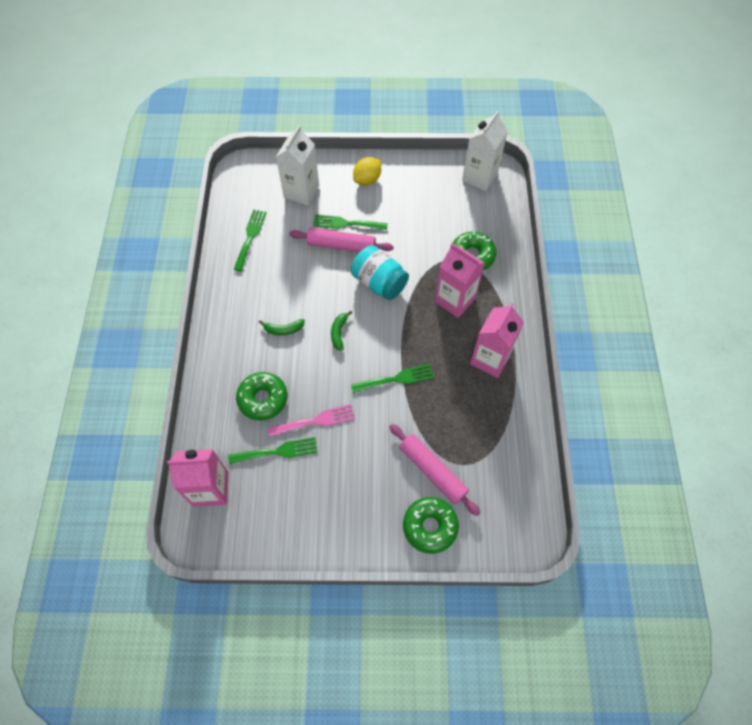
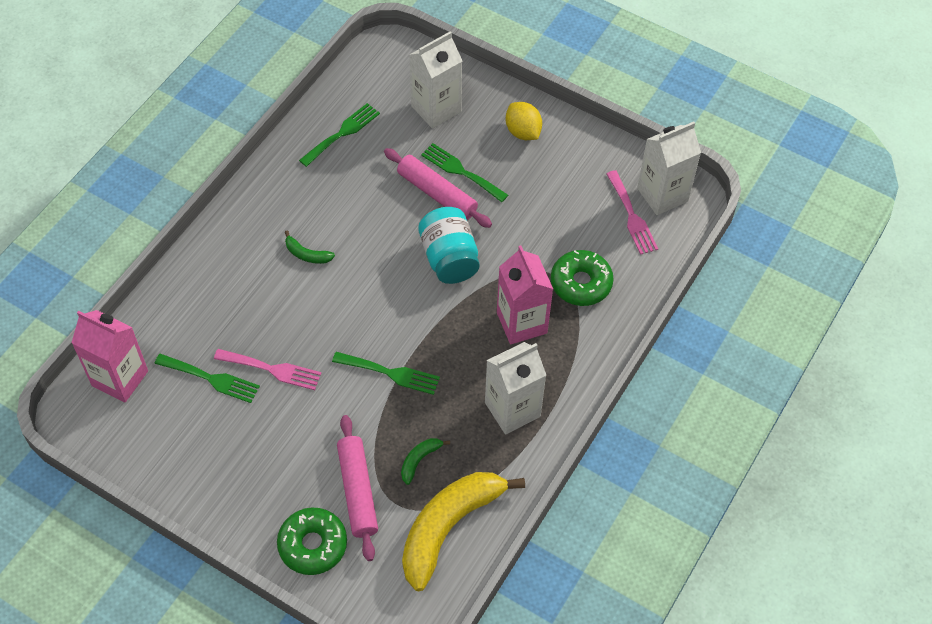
camera: 30 degrees right, 5 degrees down
green donut [236,372,287,420] -> none
green banana [331,311,353,351] -> green banana moved to [401,438,450,485]
yellow lemon [353,157,381,185] -> yellow lemon turned 75 degrees clockwise [505,102,542,140]
pink carton [470,303,524,378] -> white carton [485,342,546,434]
none -> yellow banana [402,472,525,591]
none -> pink fork [606,170,658,255]

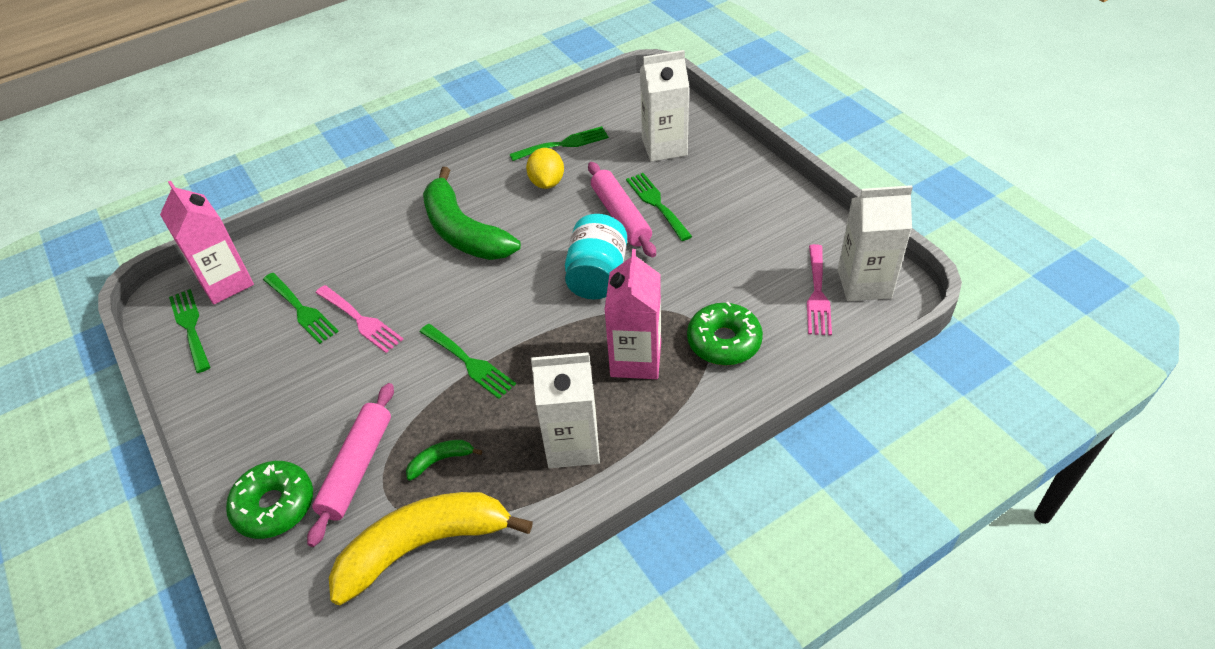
camera: 30 degrees right, 10 degrees down
green banana [285,230,335,264] -> green banana [423,167,521,260], size x2.43
yellow lemon [505,102,542,140] -> yellow lemon moved to [526,148,564,189]
none -> green fork [169,289,210,373]

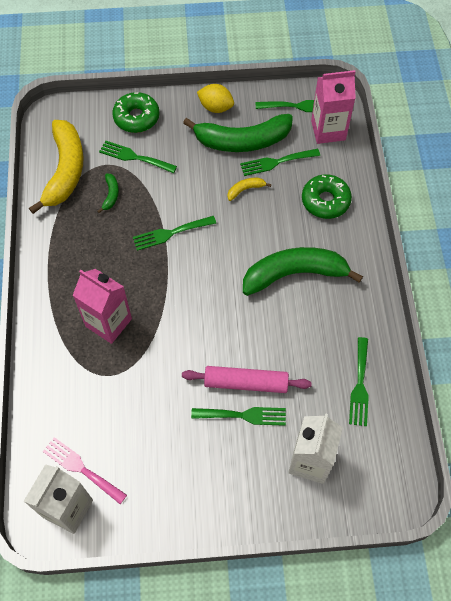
camera: 115 degrees right, 15 degrees up
pink rolling pin [307,383,394,547] -> green fork [99,140,177,173]
pink fork [316,285,403,353] -> yellow banana [227,178,271,201]
yellow lemon [526,148,564,189] -> yellow lemon moved to [197,84,234,113]
white carton [531,352,600,468] -> none
turquoise jar [565,214,627,299] -> none
green donut [687,302,763,365] -> green donut moved to [302,174,352,219]
none -> green banana [183,114,293,152]

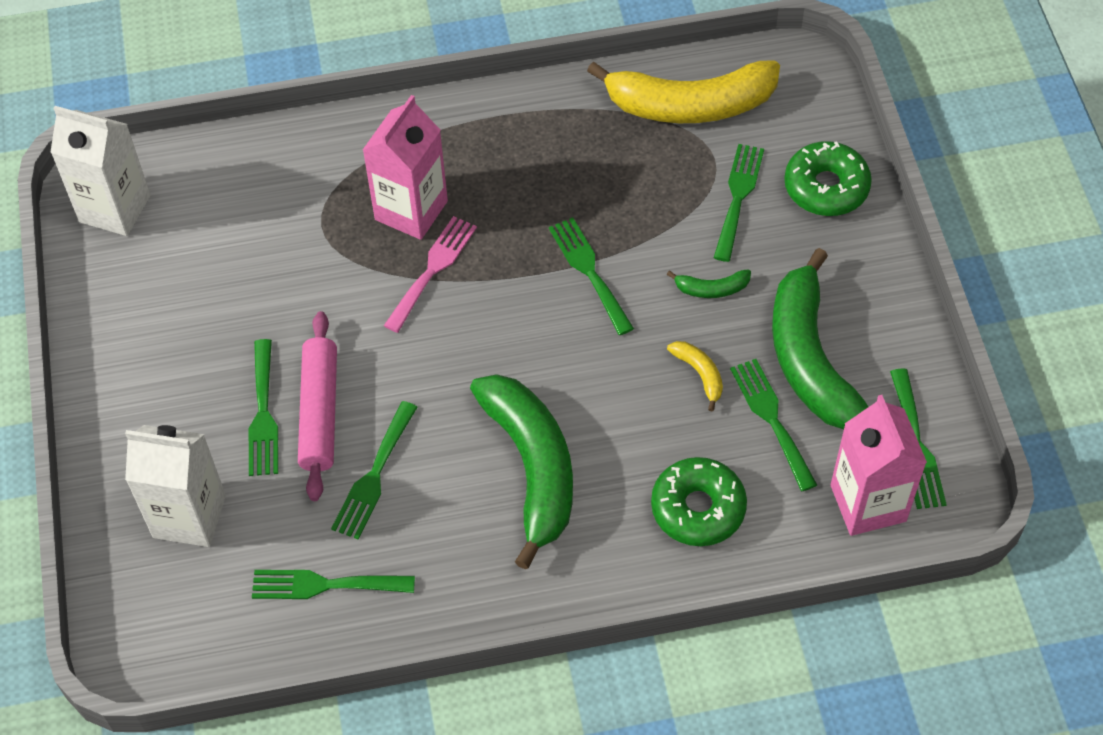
camera: 85 degrees right, 5 degrees down
pink fork [43,437,127,504] -> pink fork moved to [384,216,477,333]
green banana [97,173,119,213] -> green banana moved to [667,269,751,298]
yellow lemon [197,84,234,113] -> none
none -> green fork [331,401,417,539]

